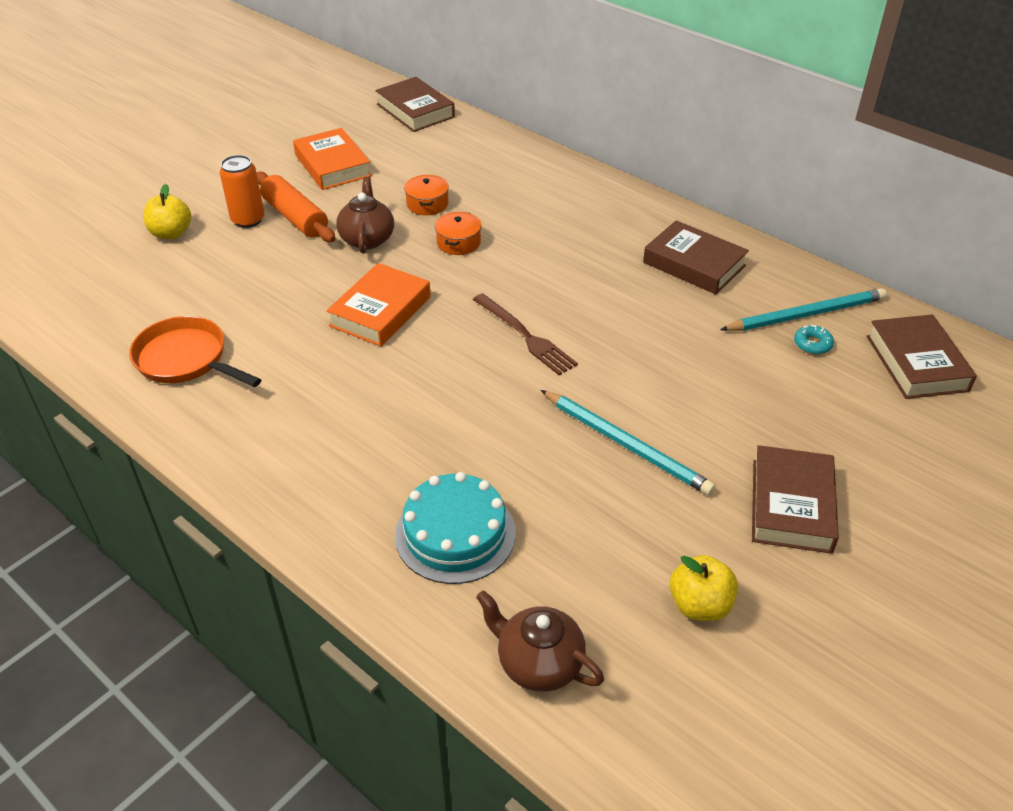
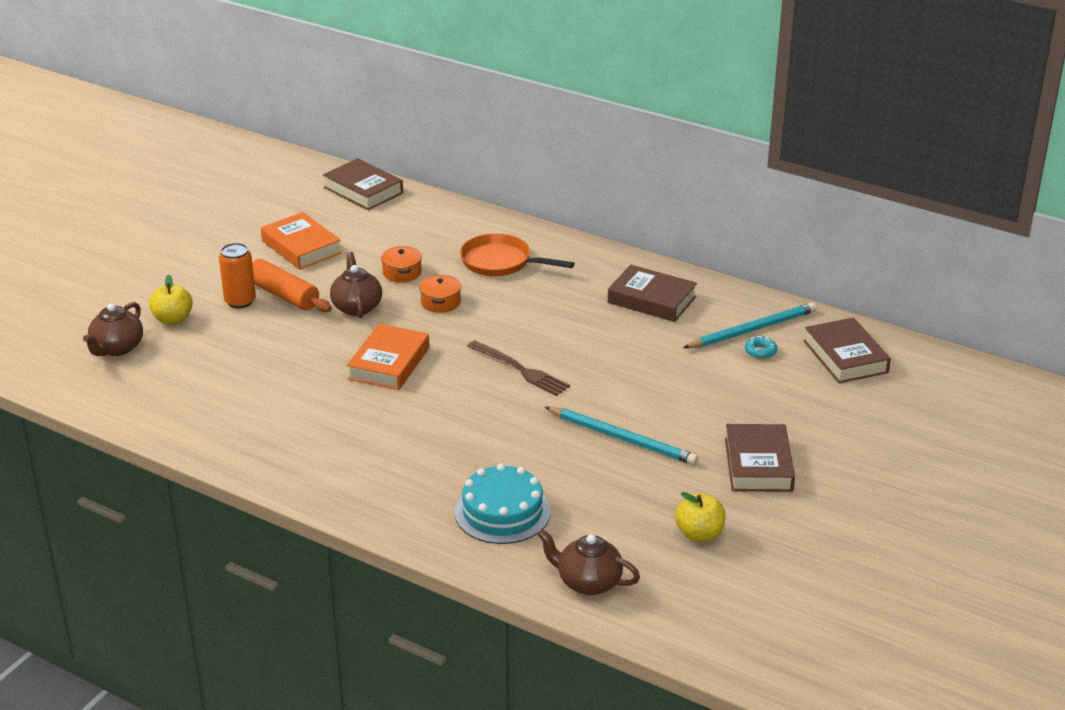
camera: 10 degrees left, 10 degrees down
orange pan [129,316,261,387] -> orange pan moved to [460,233,574,276]
none -> brown teapot [83,302,143,356]

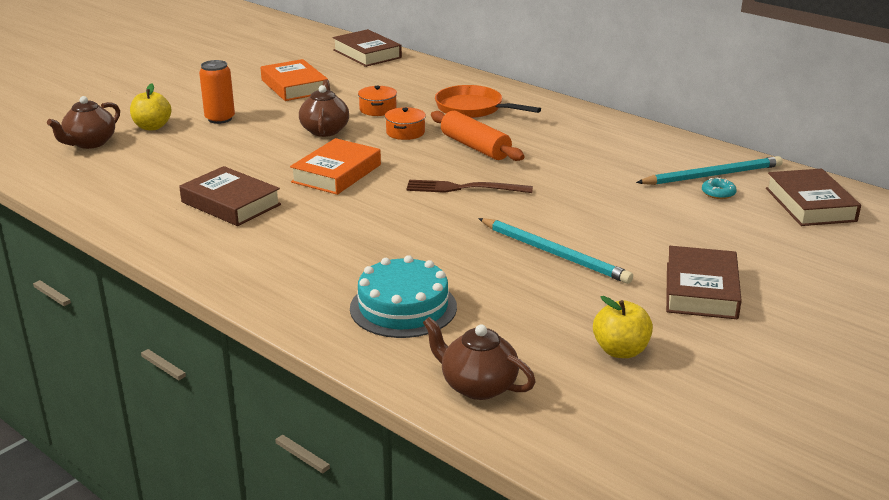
camera: 10 degrees right, 5 degrees down
orange rolling pin [252,259,332,312] -> orange rolling pin moved to [431,111,524,161]
brown fork [468,340,570,396] -> brown fork turned 135 degrees clockwise [406,180,533,193]
brown book [608,265,697,322] -> brown book moved to [179,166,281,226]

